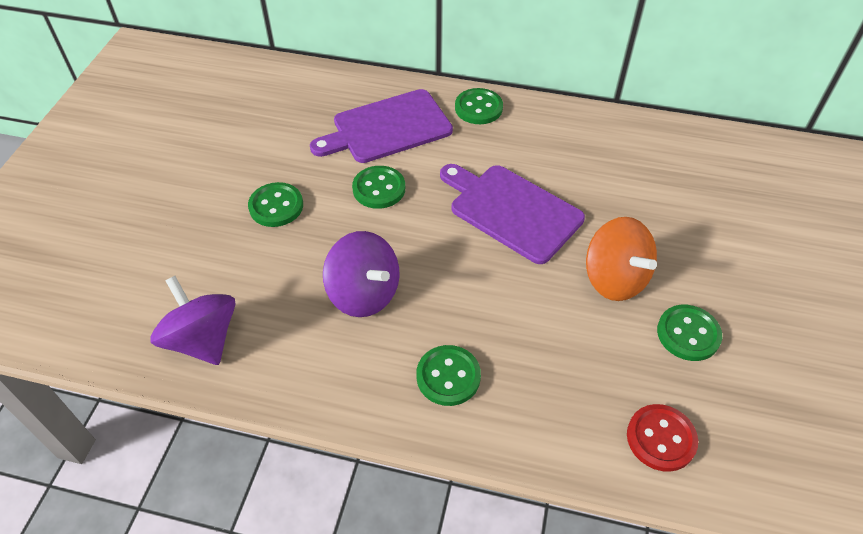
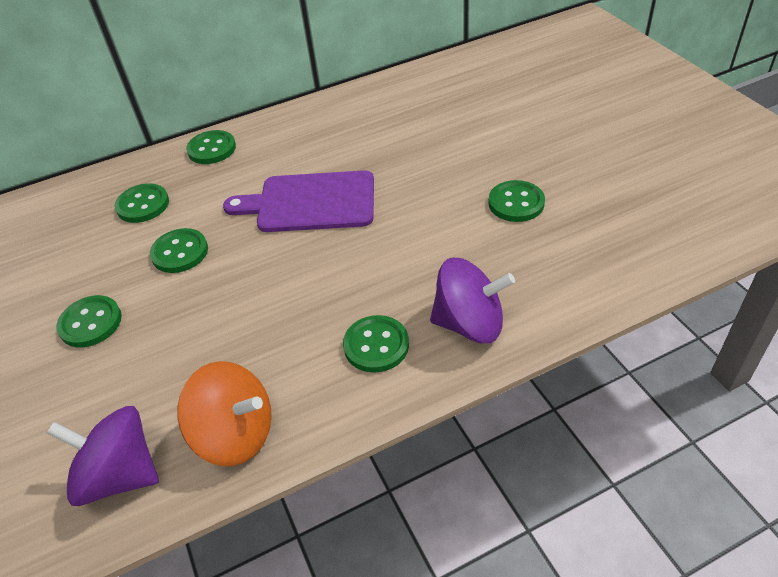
camera: 35 degrees left, 5 degrees down
purple cutting board [310,89,453,163] -> green button [114,183,169,223]
purple spinning top [323,231,400,317] -> purple spinning top moved to [430,258,515,344]
orange spinning top [586,217,657,301] -> orange spinning top moved to [177,361,272,466]
red button [627,404,698,472] -> none

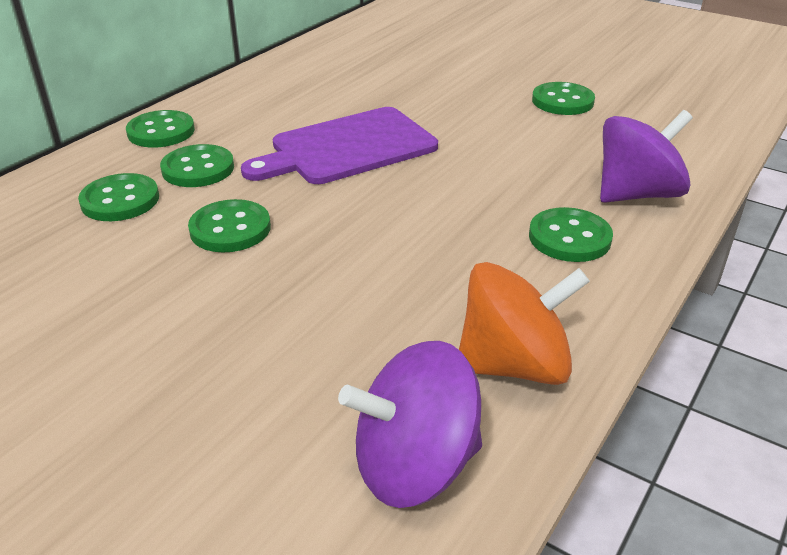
camera: 35 degrees left, 10 degrees down
green button [56,295,122,347] -> green button moved to [160,144,234,187]

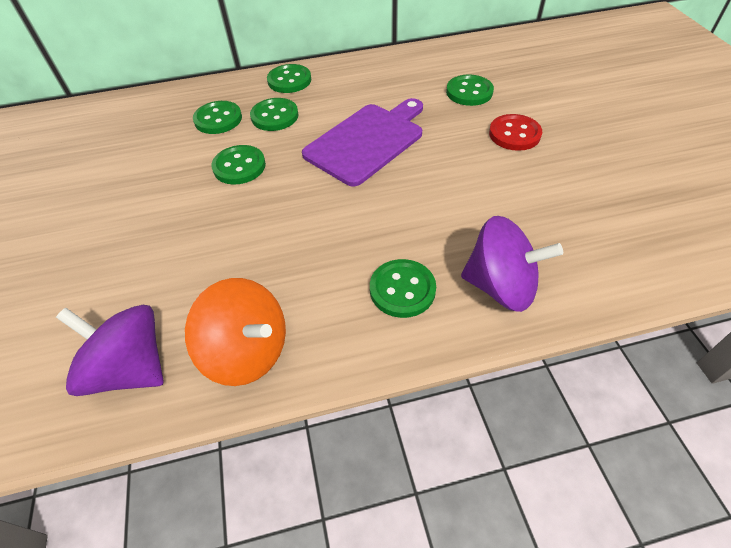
camera: 45 degrees right, 15 degrees up
purple cutting board [241,107,438,184] -> purple cutting board turned 120 degrees clockwise [302,98,423,186]
green button [532,82,595,115] -> green button moved to [446,74,494,106]
none -> red button [489,114,542,151]

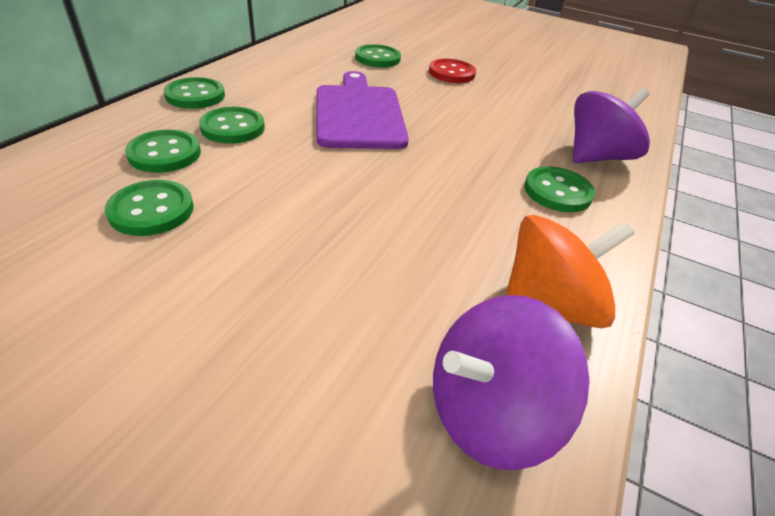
camera: 55 degrees left, 10 degrees down
green button [211,145,266,184] -> green button moved to [105,180,194,236]

